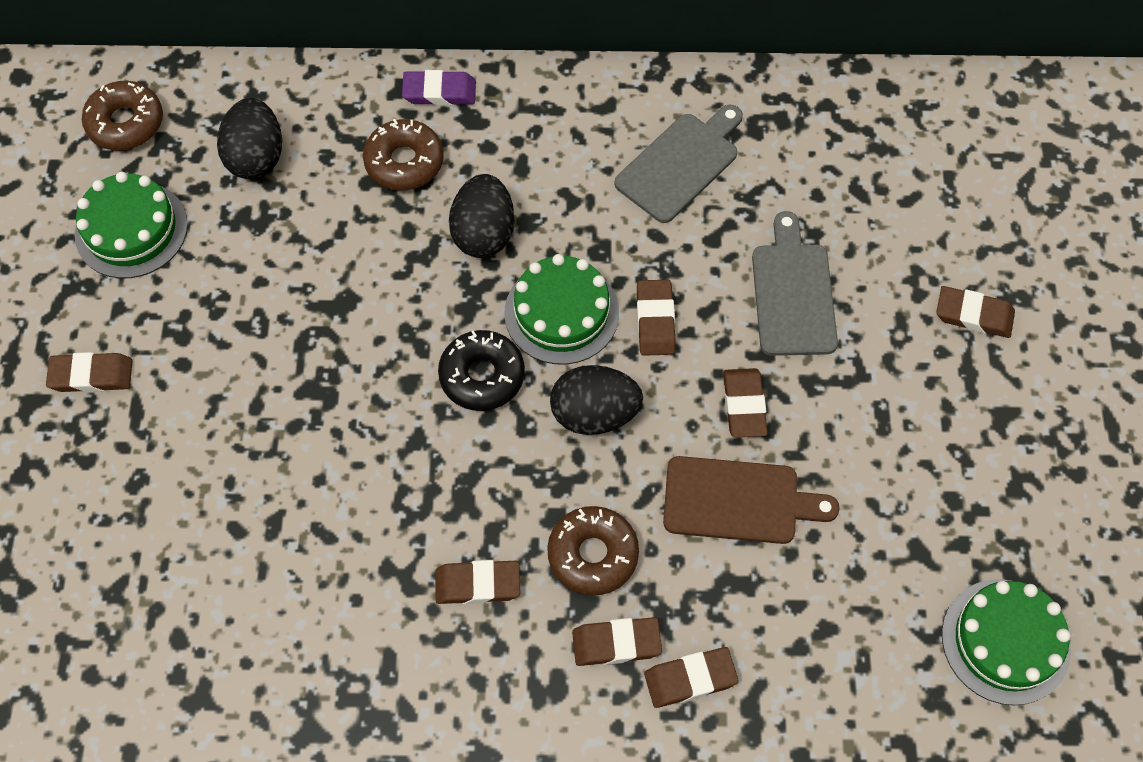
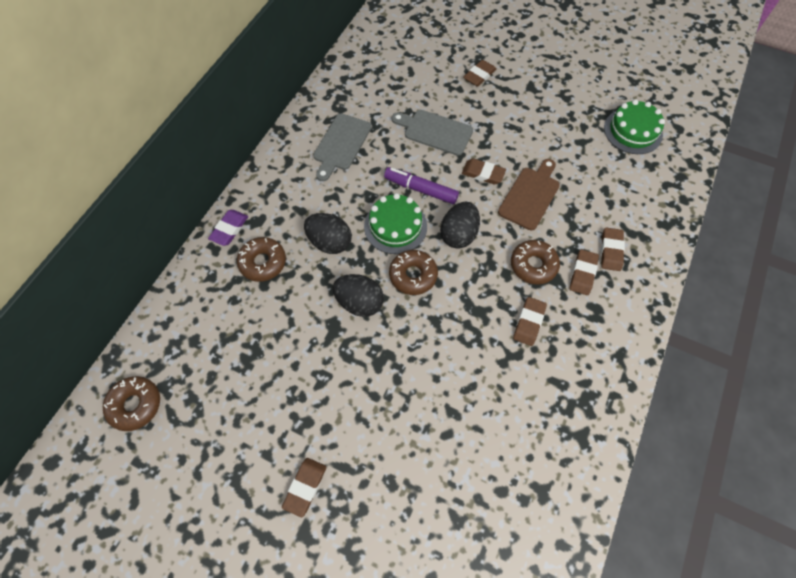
camera: 65 degrees left, 0 degrees up
green cake [75,172,188,278] -> none
black egg [217,98,282,179] -> black egg moved to [333,274,384,317]
black donut [438,330,525,411] -> brown donut [389,250,438,295]
grey cutting board [614,105,743,223] -> grey cutting board turned 135 degrees counterclockwise [313,114,371,181]
brown eraser [637,280,676,356] -> purple marker [384,167,459,204]

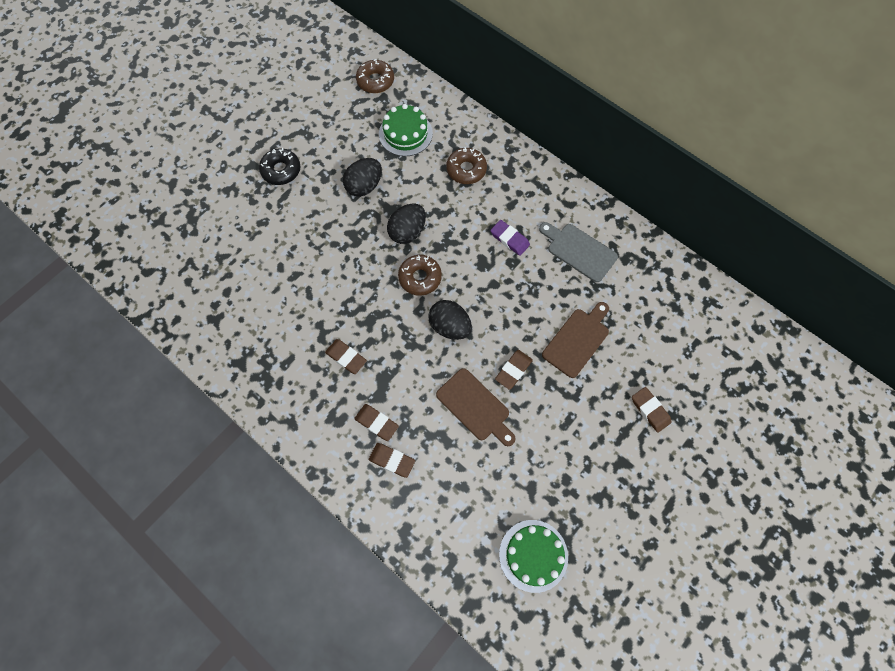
camera: 105 degrees right, 5 degrees up
purple eraser [208,210,248,246] -> purple eraser moved to [490,220,530,256]
brown eraser [282,458,326,517] -> black donut [259,148,300,185]
black egg [304,213,352,254] -> black egg moved to [343,158,382,197]
green cake [364,193,427,254] -> green cake moved to [379,104,433,156]
purple marker [384,167,459,204] -> none
grey cutting board [392,110,473,156] -> brown cutting board [542,302,609,378]
brown donut [511,240,560,285] -> none

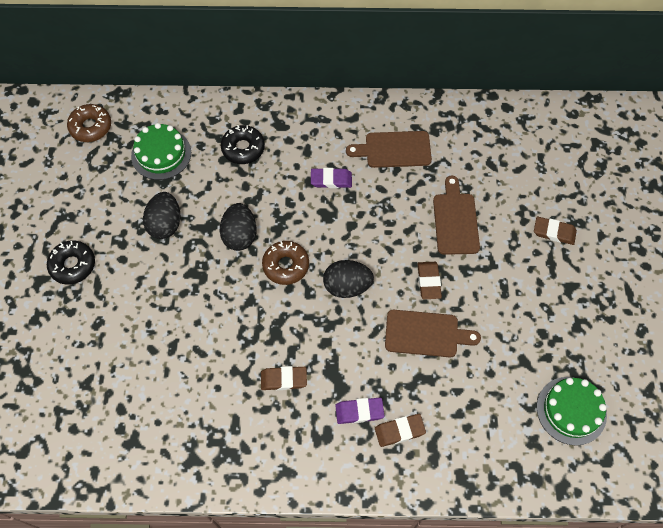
camera: 40 degrees left, 5 degrees down
brown eraser [354,404,399,441] -> purple eraser [335,398,384,424]
brown donut [446,147,487,184] -> black donut [221,125,265,164]
grey cutting board [539,222,618,282] -> brown cutting board [346,131,432,168]

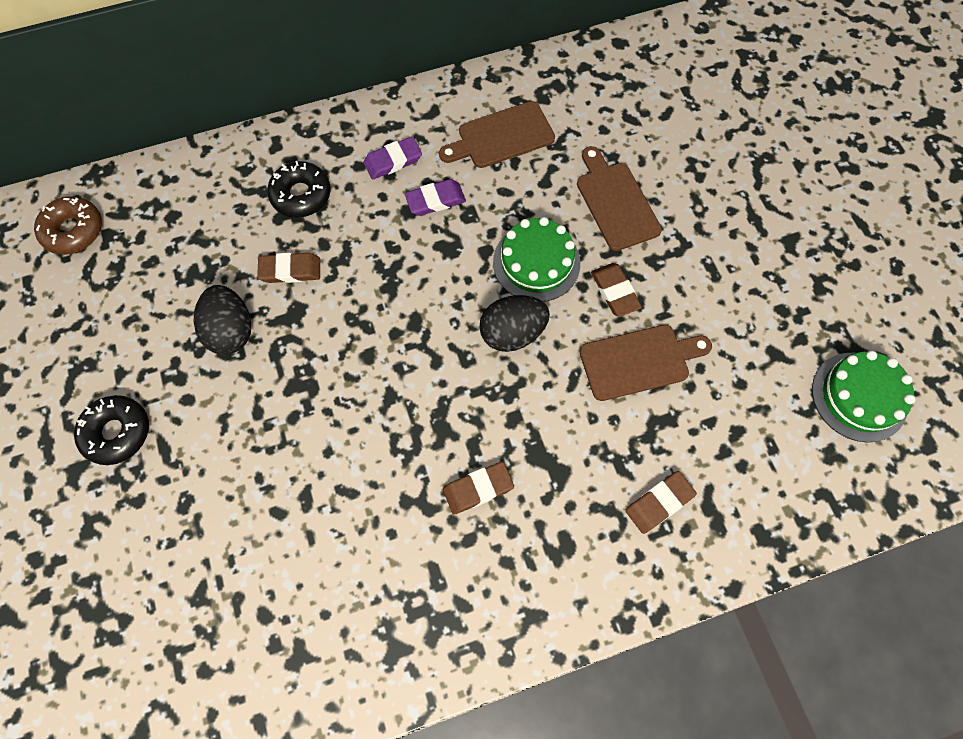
camera: 20 degrees left, 5 degrees up
green cake [131,123,191,180] -> green cake moved to [493,217,580,302]
black egg [220,203,257,251] -> none
brown donut [262,241,309,285] -> none
purple eraser [335,398,384,424] -> purple eraser moved to [363,136,422,180]
brown eraser [534,217,577,245] -> brown eraser moved to [257,253,320,283]

